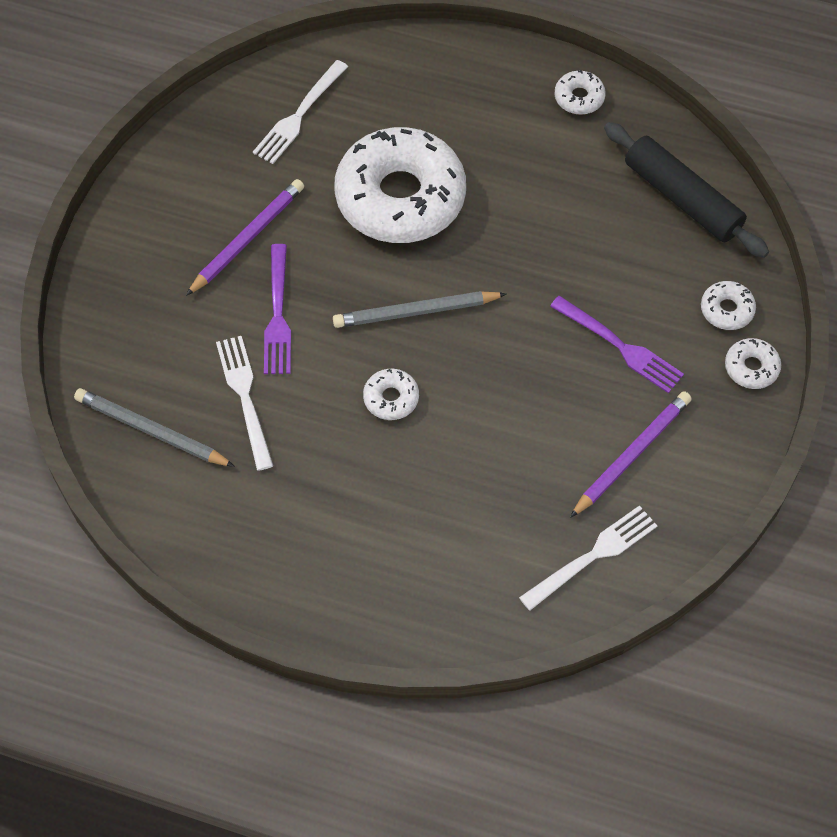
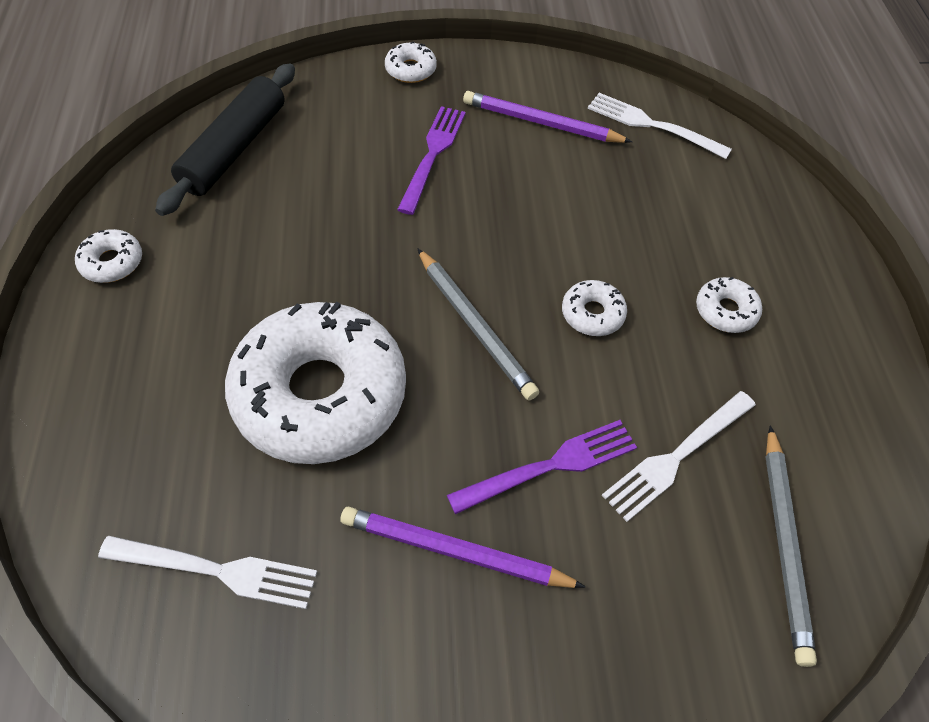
camera: 115 degrees left, 5 degrees down
white donut [701,281,756,330] -> white donut moved to [696,277,762,333]

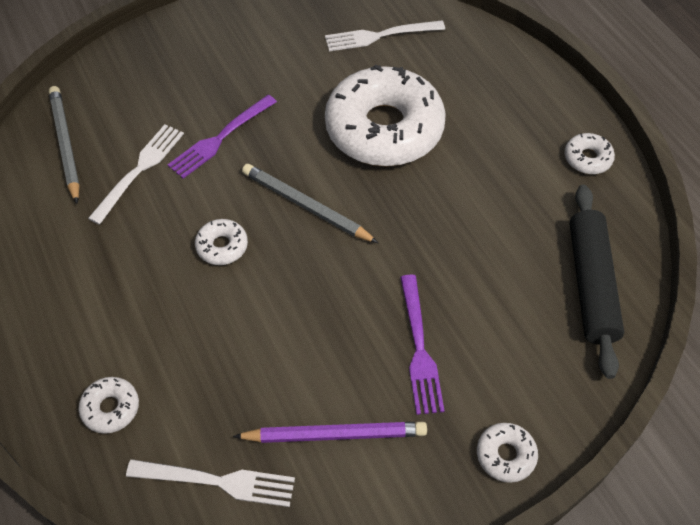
camera: 160 degrees right, 0 degrees up
purple pencil [341,507,586,588] -> none
white donut [696,277,762,333] -> white donut moved to [79,377,139,434]

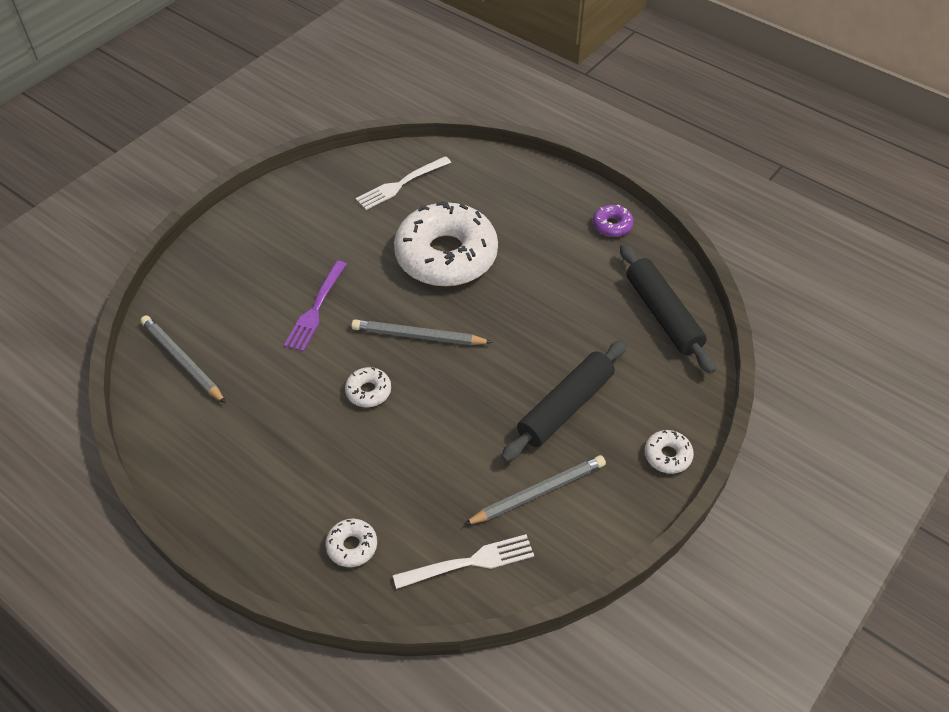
camera: 25 degrees left, 5 degrees down
white fork [88,124,184,225] -> none
purple pencil [233,422,427,443] -> grey pencil [464,455,606,525]
purple fork [400,275,444,415] -> black rolling pin [501,340,627,462]
white donut [564,133,615,174] -> purple donut [593,205,634,237]

